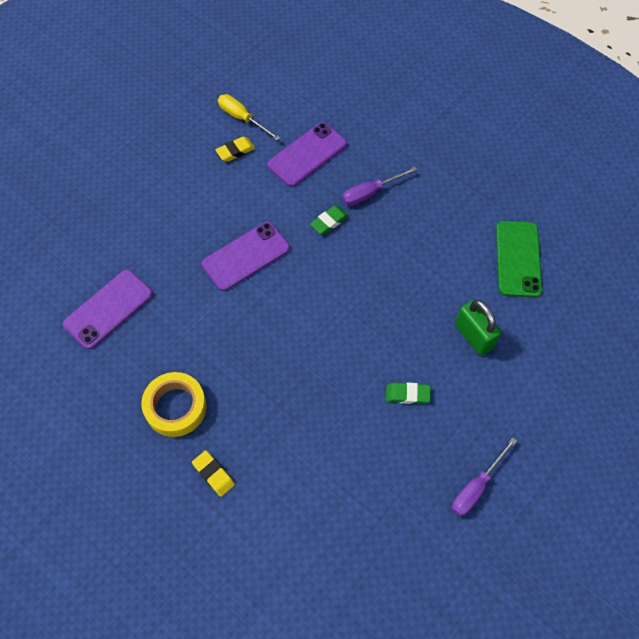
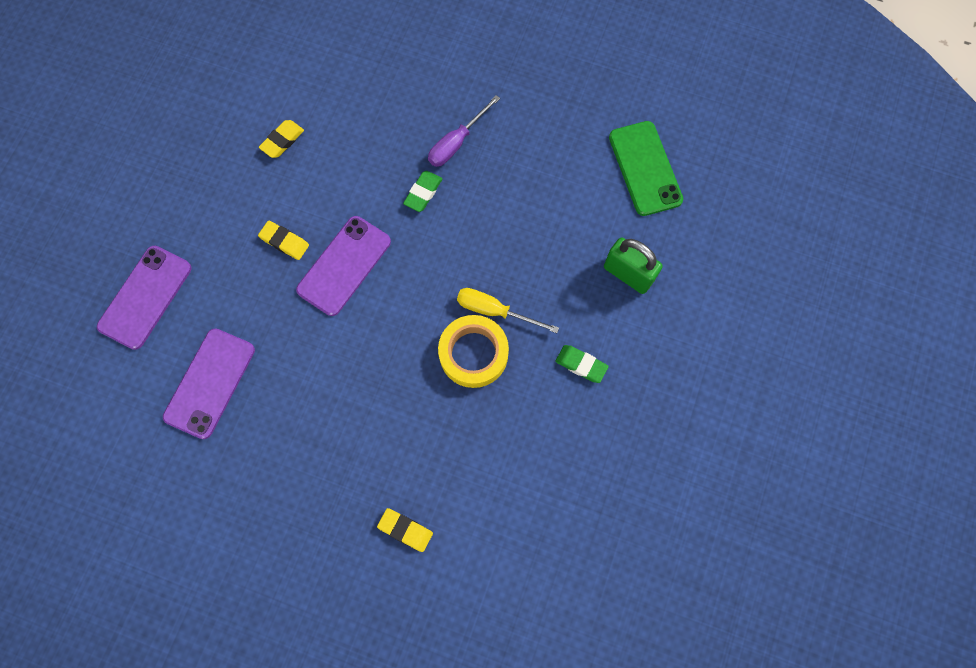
camera: 20 degrees left, 10 degrees up
yellow tape [141,372,207,437] -> yellow tape moved to [438,315,509,388]
yellow screwdriver [218,94,280,141] -> yellow screwdriver moved to [457,288,559,333]
purple phone [268,122,347,187] -> purple phone moved to [97,246,192,350]
green eraser [386,383,430,404] -> green eraser turned 45 degrees clockwise [555,345,609,383]
purple screwdriver [452,438,517,516] -> none
none -> yellow eraser [258,221,309,260]

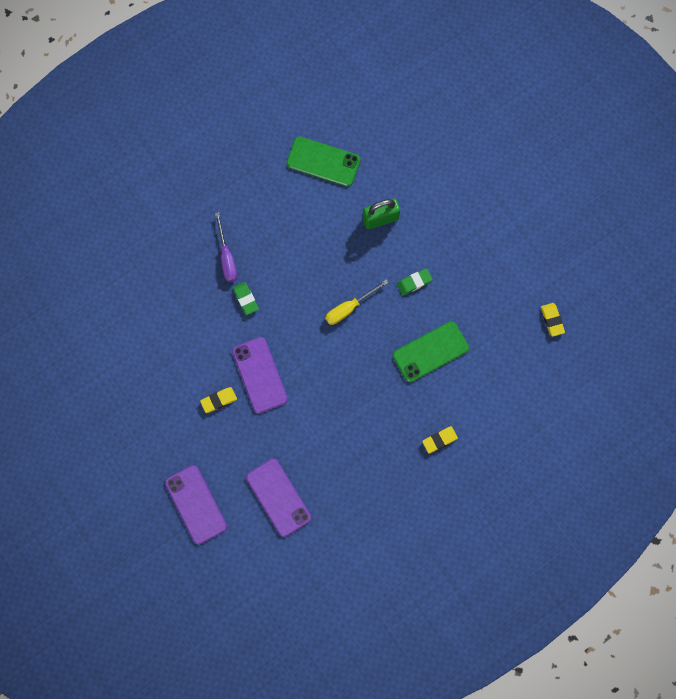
camera: 55 degrees left, 5 degrees up
yellow eraser [259,120,304,158] -> yellow eraser moved to [541,303,565,337]
yellow tape [438,315,509,388] -> none
none -> green phone [393,321,469,382]

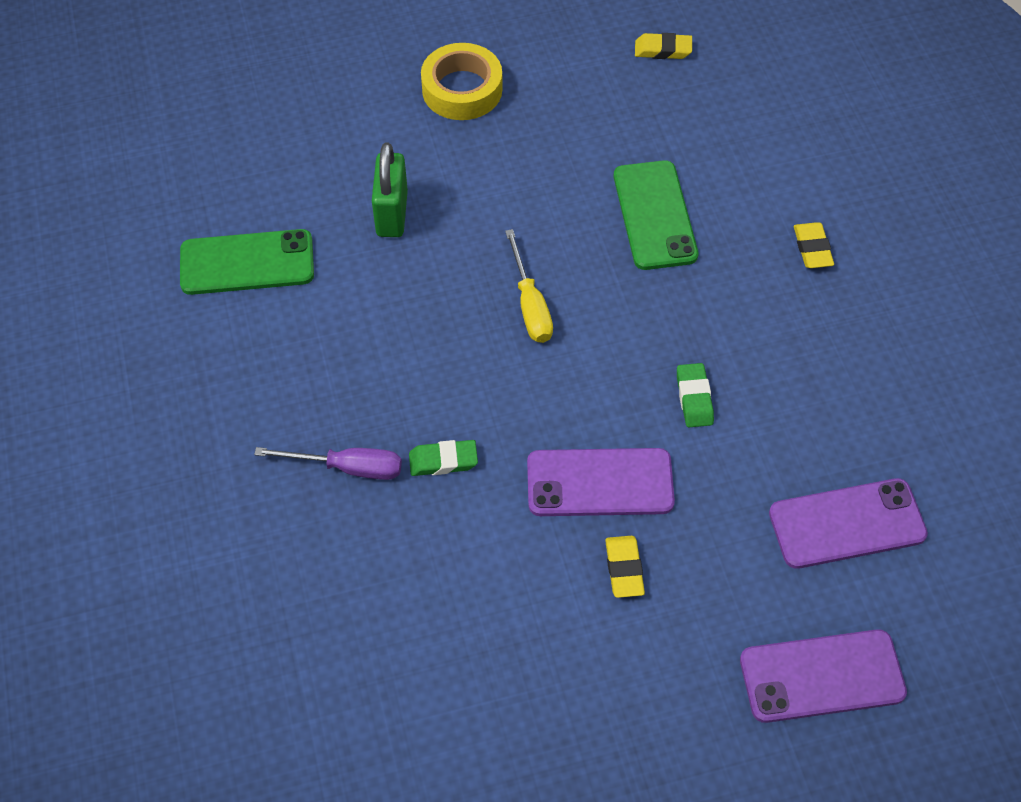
camera: 70 degrees left, 20 degrees down
green phone [286,136,360,187] -> green phone turned 45 degrees clockwise [180,229,314,295]
green eraser [397,268,433,295] -> green eraser moved to [677,363,714,427]
none -> yellow tape [421,43,502,120]

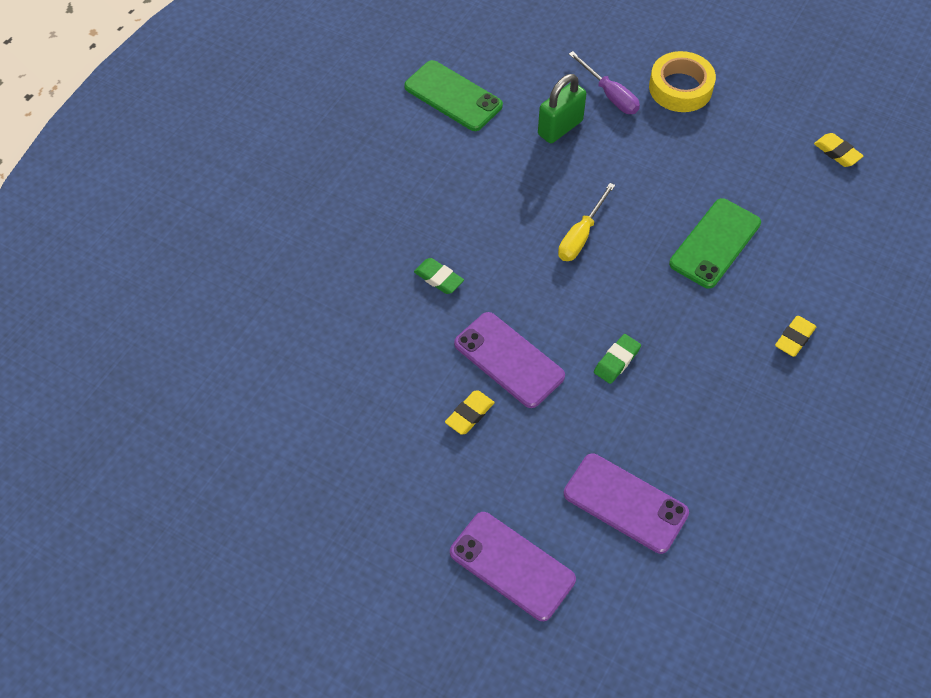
camera: 45 degrees right, 0 degrees up
purple screwdriver [254,447,402,480] -> purple screwdriver moved to [569,51,640,114]

